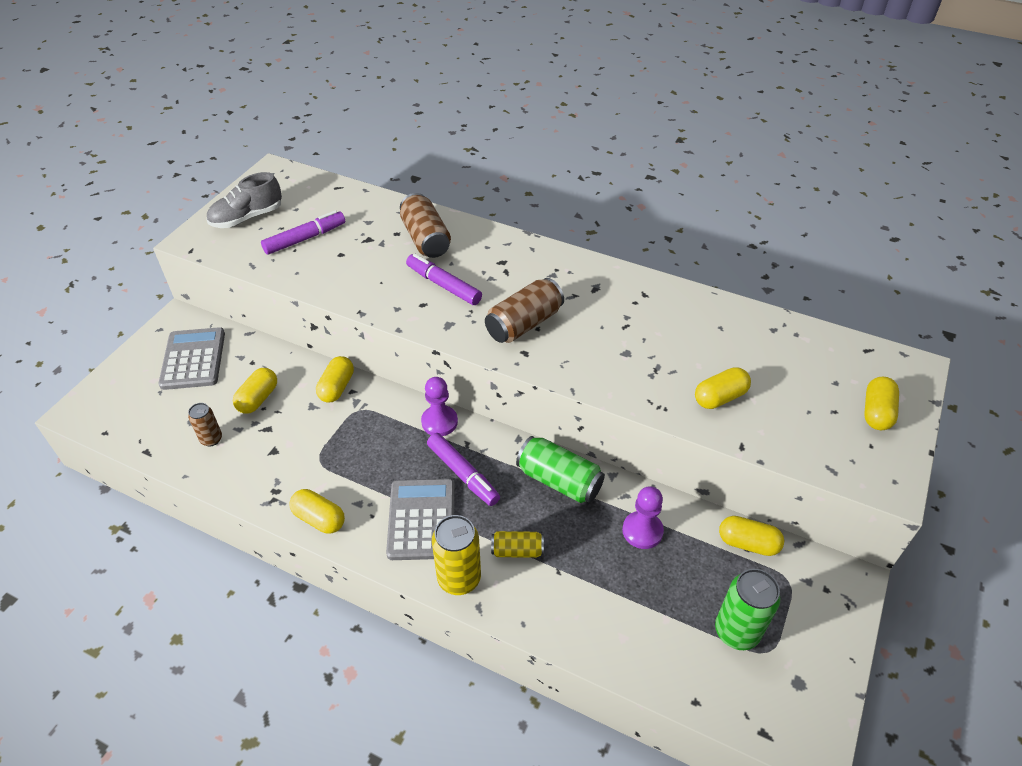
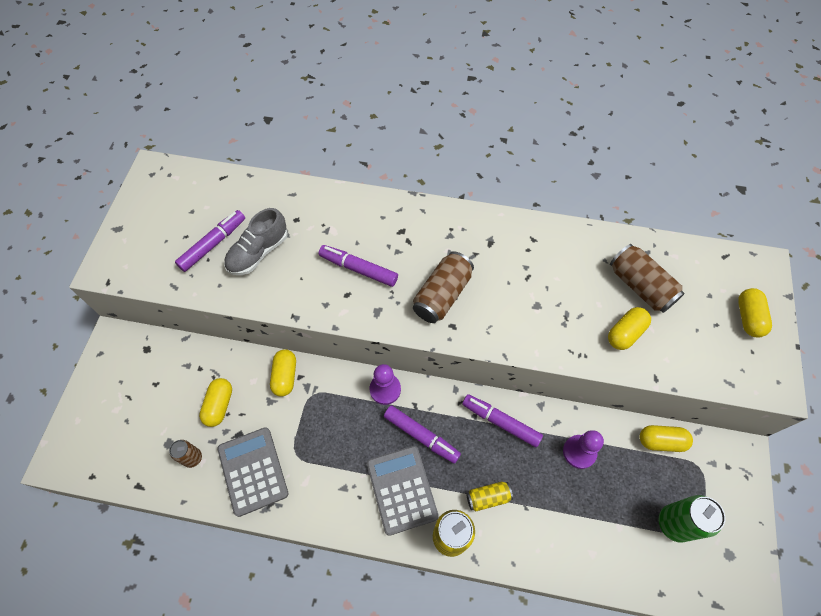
camera: 15 degrees left, 15 degrees up
grey calculator [158,327,225,390] -> grey calculator moved to [217,427,288,517]
grey shoe [207,172,282,228] -> grey shoe moved to [224,208,288,275]
yellow capsule [290,489,345,534] -> none
brown can [400,193,451,258] -> brown can moved to [610,244,685,313]
green can [516,436,605,503] -> purple marker [462,394,543,448]

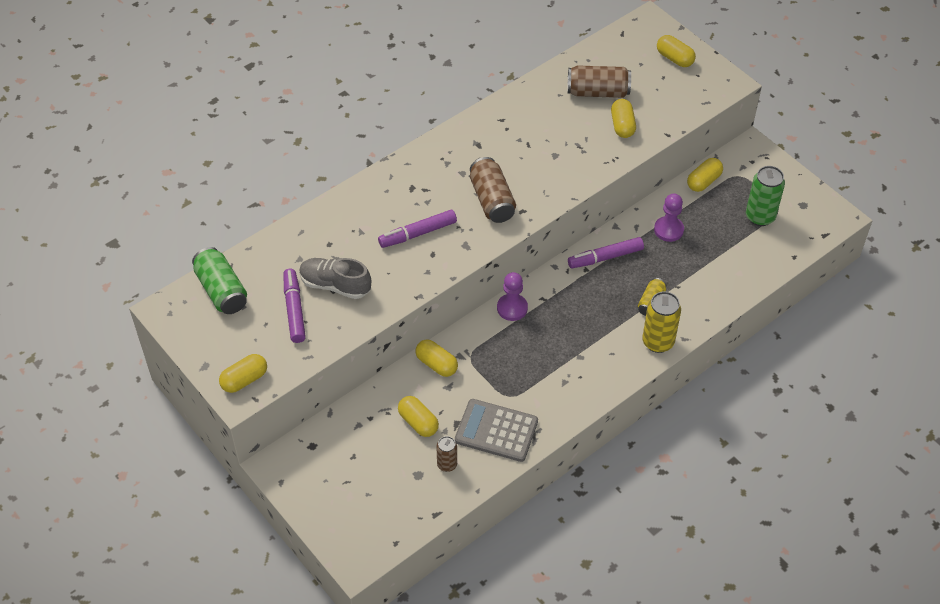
camera: 50 degrees left, 10 degrees down
grey shoe [224,208,288,275] -> grey shoe turned 120 degrees clockwise [299,258,371,299]
grey calculator [367,446,439,536] -> none
purple marker [384,405,461,464] -> none
none -> green can [192,247,247,314]
none -> yellow capsule [219,354,267,393]

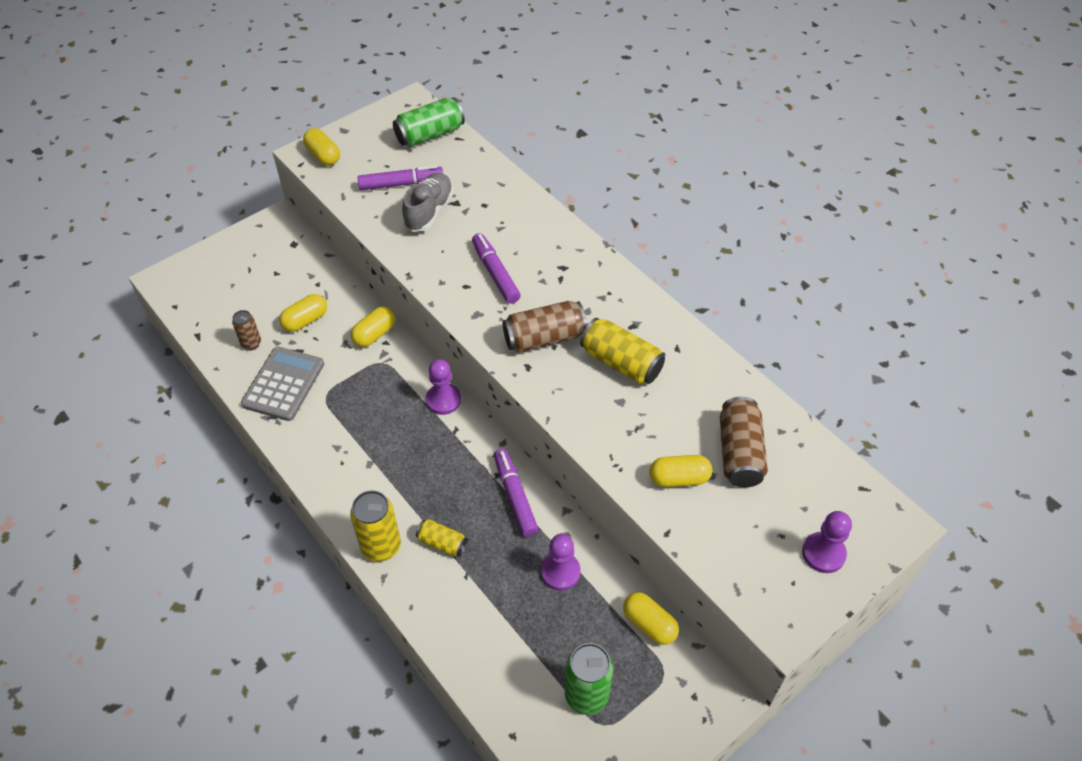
camera: 90 degrees right, 0 degrees up
yellow capsule [657,35,696,67] -> purple pawn [802,511,852,573]
none -> yellow can [580,318,665,384]

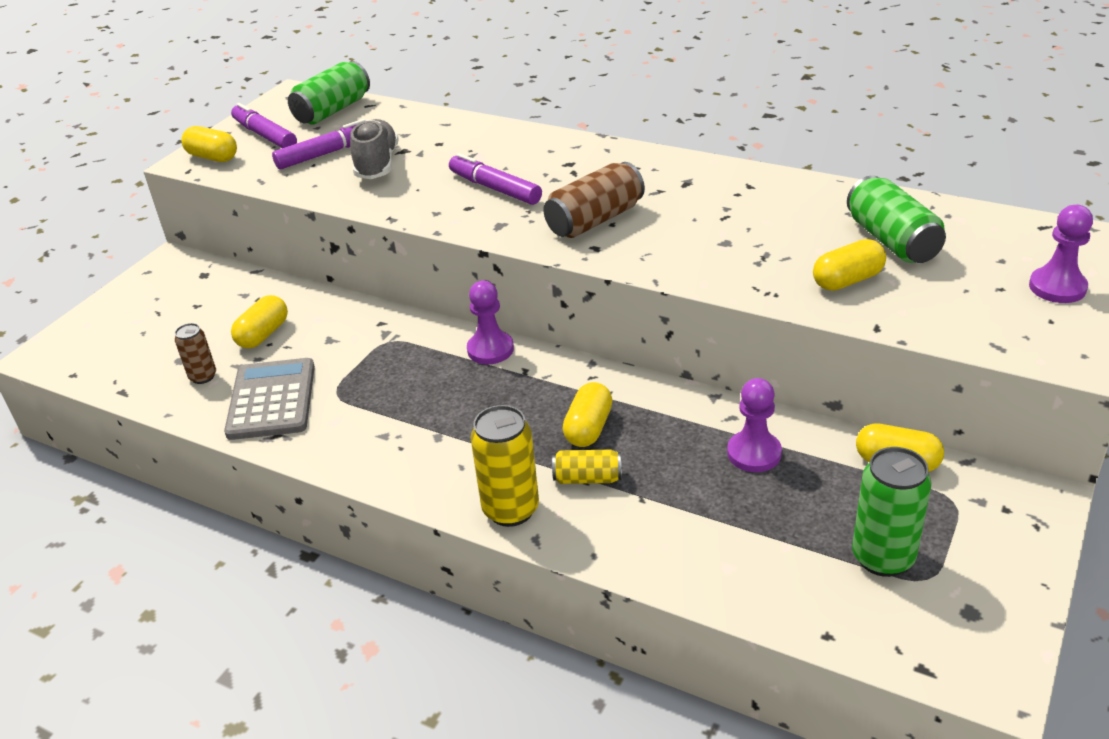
camera: 20 degrees left, 15 degrees down
yellow capsule [351,306,395,347] -> yellow capsule moved to [563,382,612,447]
purple marker [494,449,538,537] -> purple marker moved to [231,103,297,148]
yellow can [580,318,665,384] -> none
brown can [720,397,768,487] -> green can [847,175,946,263]

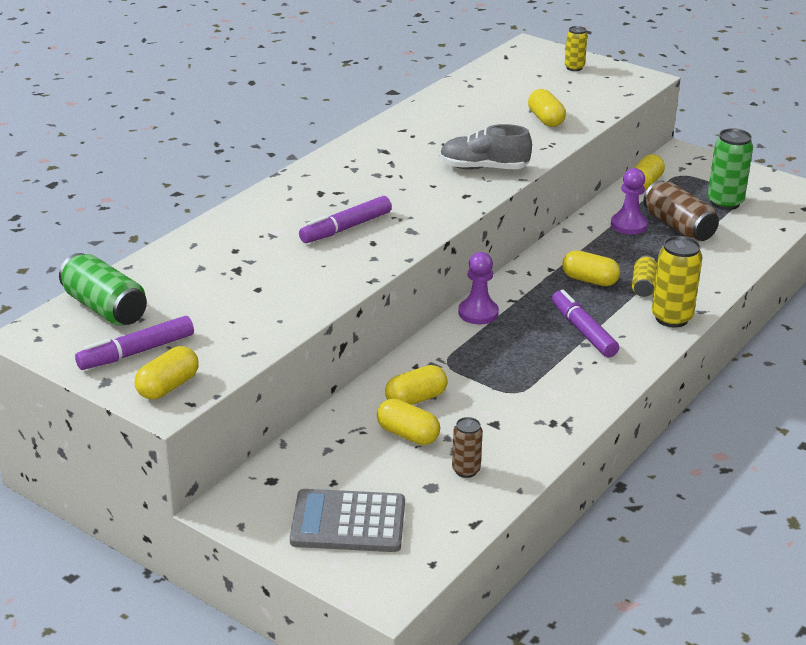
camera: 85 degrees left, 5 degrees down
grey calculator [224,358,315,440] -> grey calculator moved to [290,489,405,552]
purple marker [272,119,366,170] -> purple marker moved to [552,290,619,358]
grey shoe [350,119,399,179] -> grey shoe moved to [440,124,532,169]
brown can [543,162,645,238] -> brown can moved to [644,180,719,241]
green can [847,175,946,263] -> none
purple pawn [1029,205,1093,303] -> yellow can [565,26,587,71]
none -> yellow capsule [385,365,448,405]

